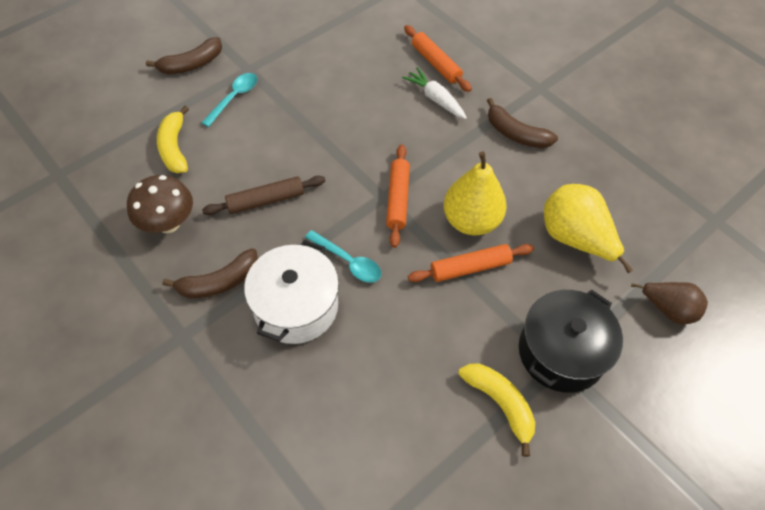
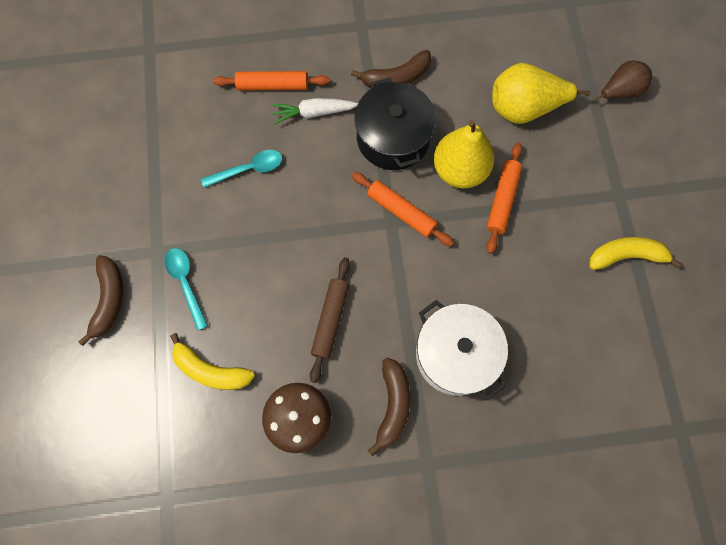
camera: 55 degrees left, 15 degrees up
turquoise spoon [305,230,381,283] -> turquoise spoon moved to [201,150,282,188]
black pot [519,289,623,393] -> black pot moved to [354,78,436,170]

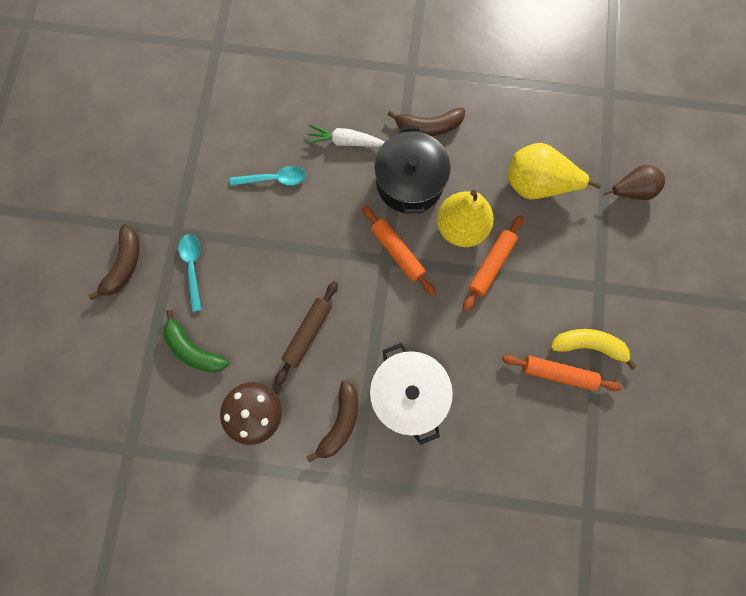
camera: 15 degrees right, 5 degrees up
yellow banana [170,333,255,390] -> green banana [163,310,229,373]
orange rolling pin [213,71,330,91] -> orange rolling pin moved to [502,355,622,391]

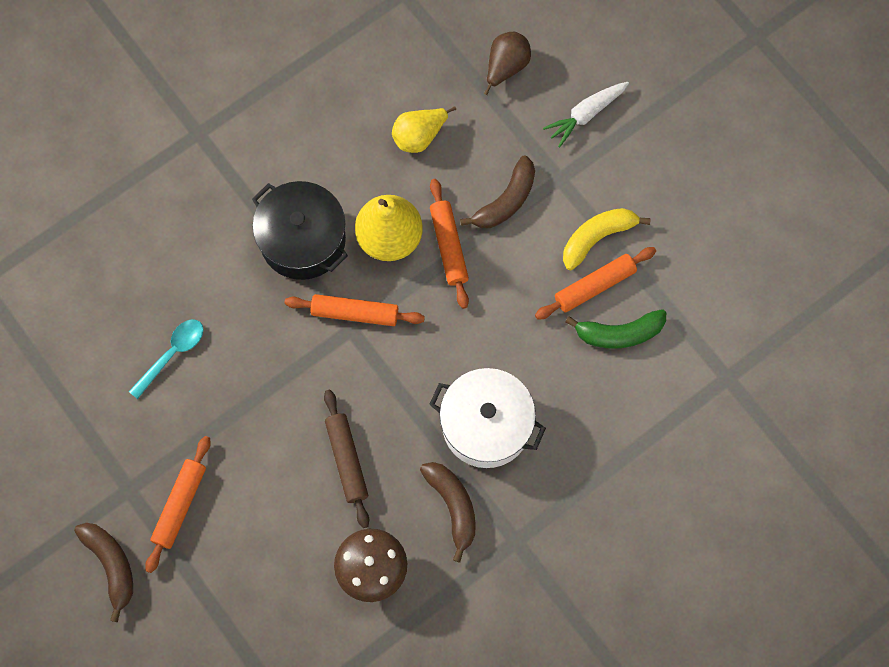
camera: 45 degrees left, 5 degrees down
green banana [163,310,229,373] -> green banana moved to [565,309,666,349]
turquoise spoon [178,234,202,312] -> orange rolling pin [145,436,211,573]
white carrot [306,124,385,147] -> white carrot moved to [543,82,629,147]
brown banana [388,108,465,136] -> brown banana moved to [460,156,535,228]
yellow pear [508,143,601,199] -> yellow pear [392,106,456,153], size x0.64

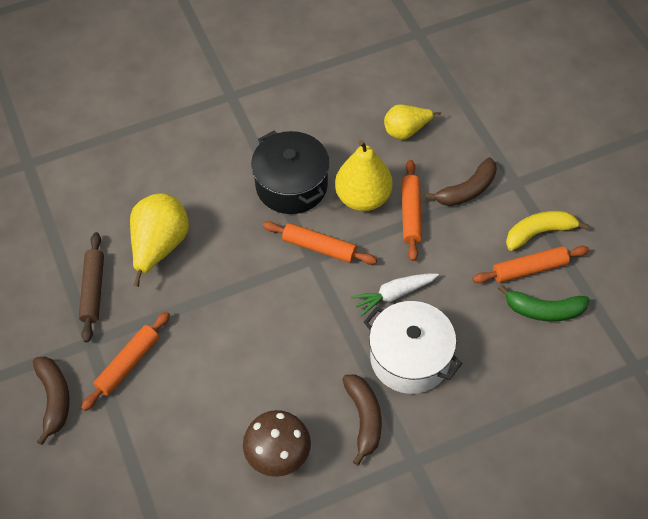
camera: 15 degrees right, 15 degrees down
turquoise spoon [129,319,203,399] -> yellow pear [130,193,189,287]
brown rolling pin [324,390,369,528] -> brown rolling pin moved to [79,232,104,343]
brown pear [484,32,531,95] -> none
white carrot [543,82,629,147] -> white carrot moved to [351,273,439,316]

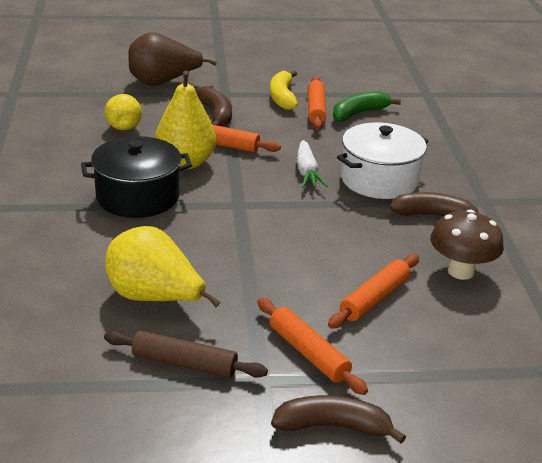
camera: 75 degrees left, 25 degrees down
orange rolling pin [263,221,377,265] -> orange rolling pin moved to [328,254,419,329]
green banana [498,285,589,321] -> green banana turned 150 degrees counterclockwise [333,91,401,121]
none -> brown pear [129,32,217,86]

